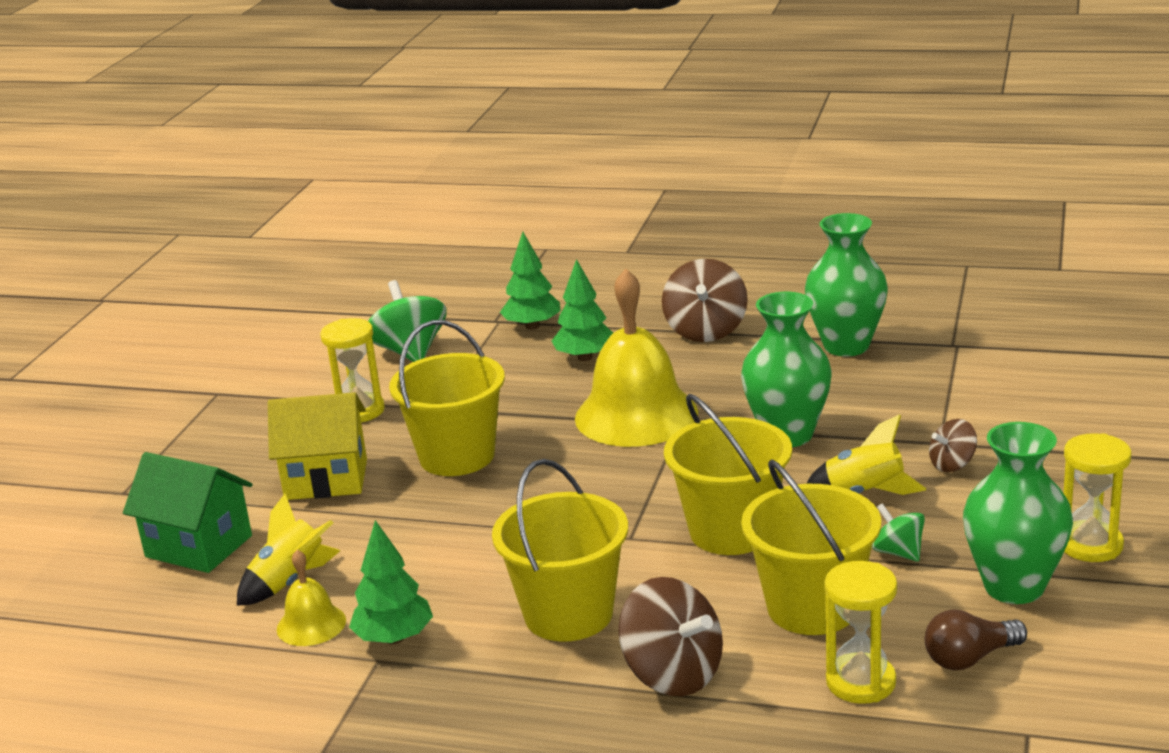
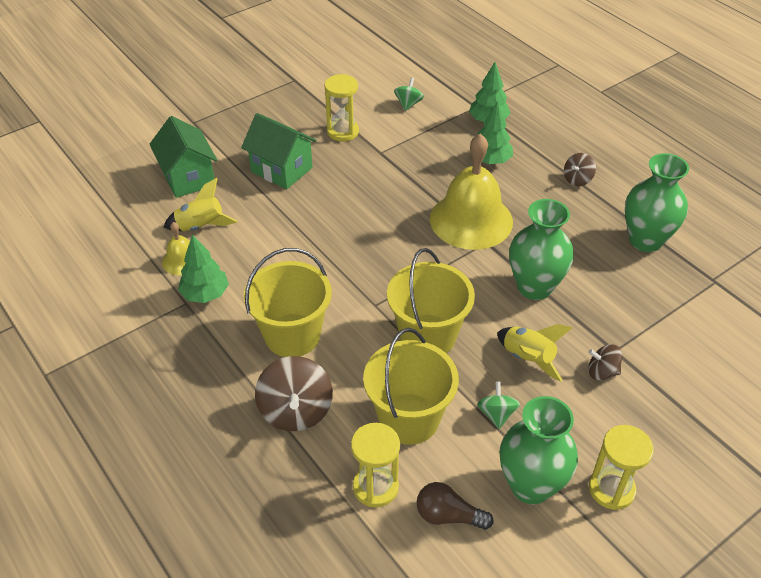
camera: 35 degrees right, 20 degrees up
yellow house [268,392,367,500] -> green house [241,113,317,189]
green spinning top [368,280,446,362] -> green spinning top [394,78,424,111], size x0.56
yellow bucket [389,320,505,476] -> none
brown spinning top [662,259,748,342] -> brown spinning top [564,153,596,186], size x0.56

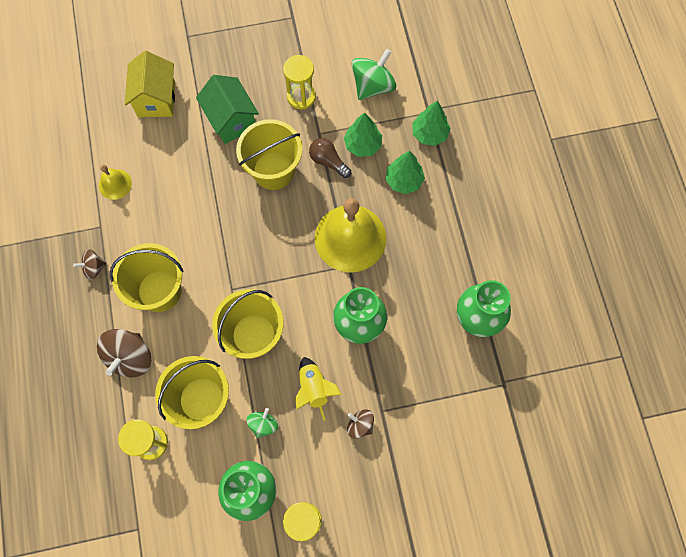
camera: 25 degrees right, 25 degrees up
green house [150,116,217,198] -> yellow house [125,51,175,117]
yellow rocket [164,178,238,231] -> none
green tree [178,234,229,303] -> green tree moved to [344,113,382,157]
green spinning top [394,78,424,111] -> green spinning top [351,49,396,100], size x1.80
brown light bulb [417,482,494,530] -> brown light bulb moved to [309,138,351,178]
brown spinning top [564,153,596,186] -> brown spinning top moved to [73,249,107,280]
none -> yellow bucket [236,119,302,190]

